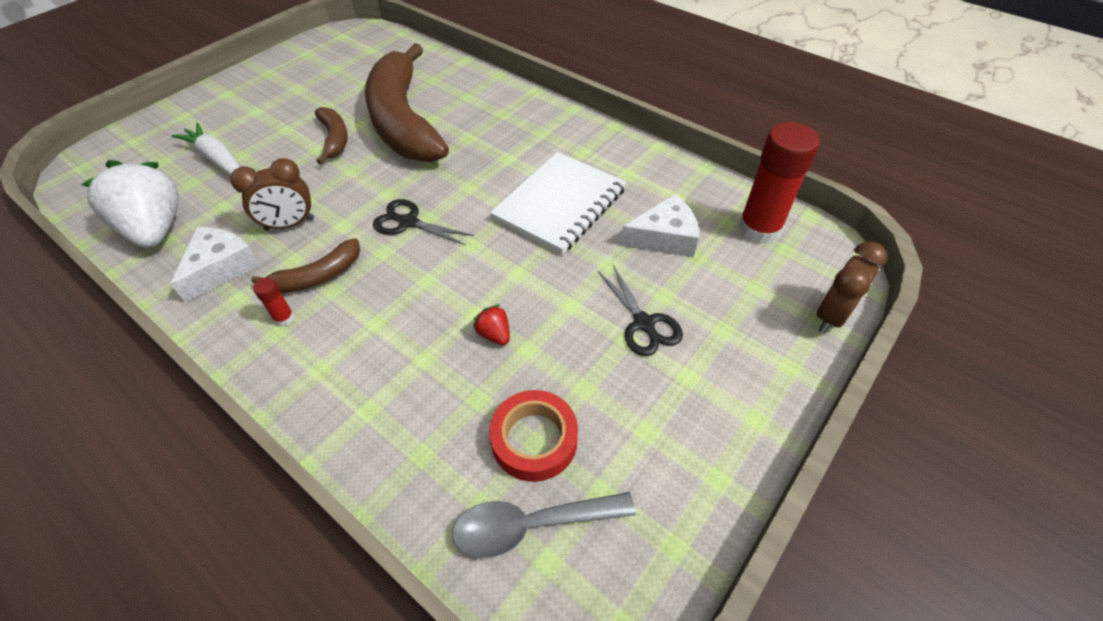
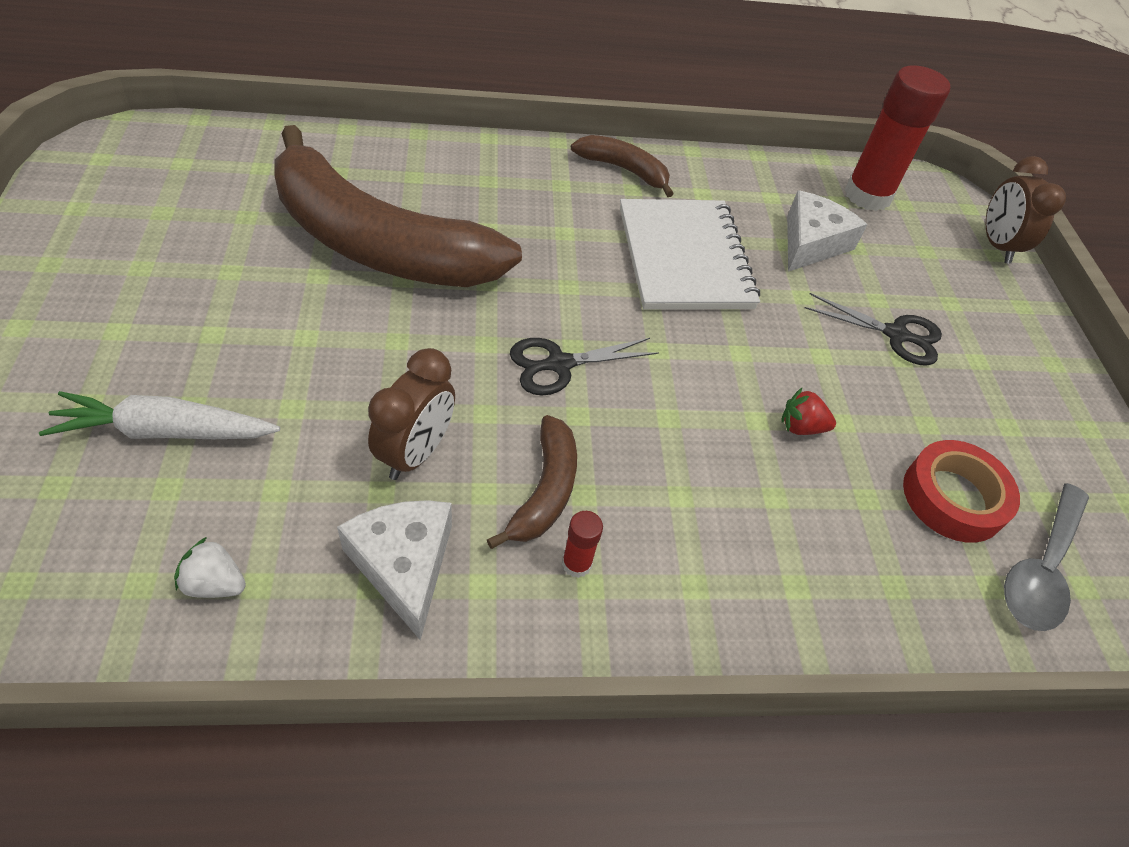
camera: 50 degrees left, 0 degrees up
white strawberry [81,160,179,248] -> white strawberry [174,537,246,598], size x0.41
brown banana [315,107,348,164] -> brown banana moved to [571,135,674,197]

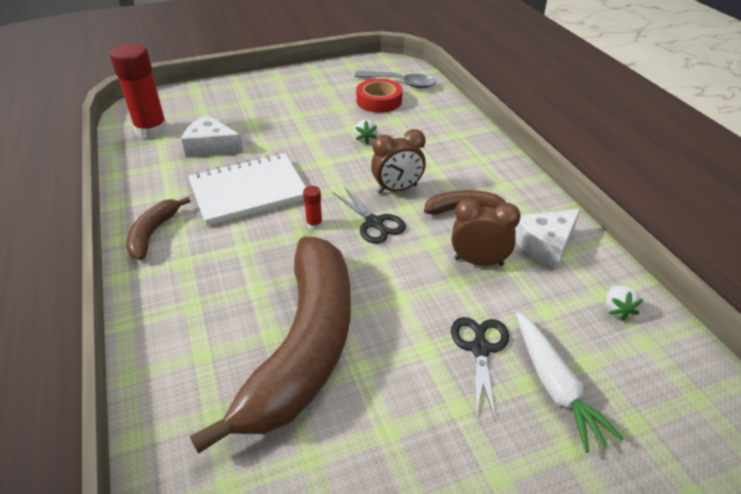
camera: 100 degrees left, 10 degrees down
red glue stick [562,511,603,578] -> red glue stick moved to [303,186,323,230]
red strawberry [781,388,836,435] -> white strawberry [354,120,377,145]
black scissors [805,293,942,366] -> black scissors moved to [451,317,509,422]
brown clock [986,156,1066,264] -> brown clock moved to [371,129,426,194]

